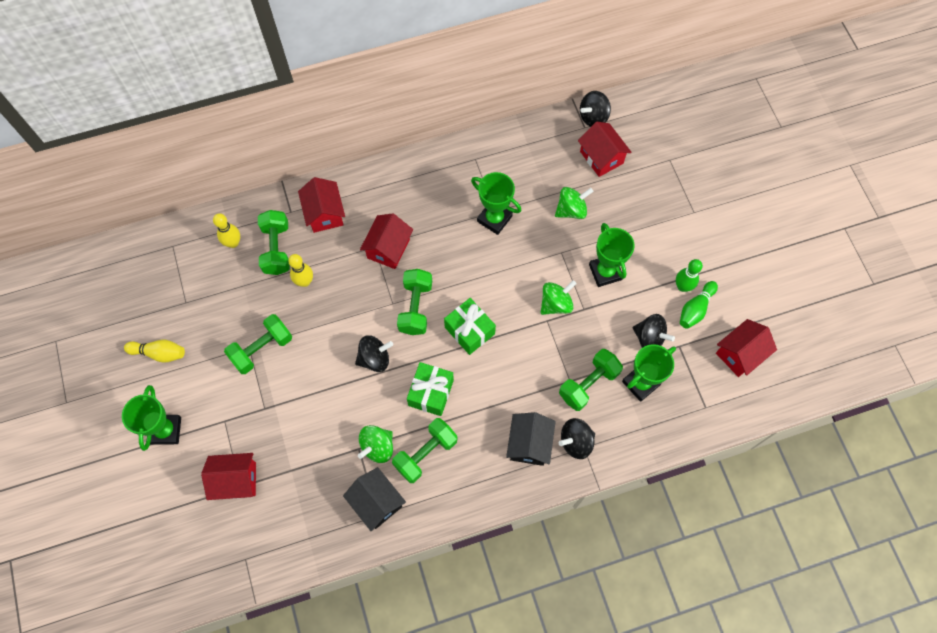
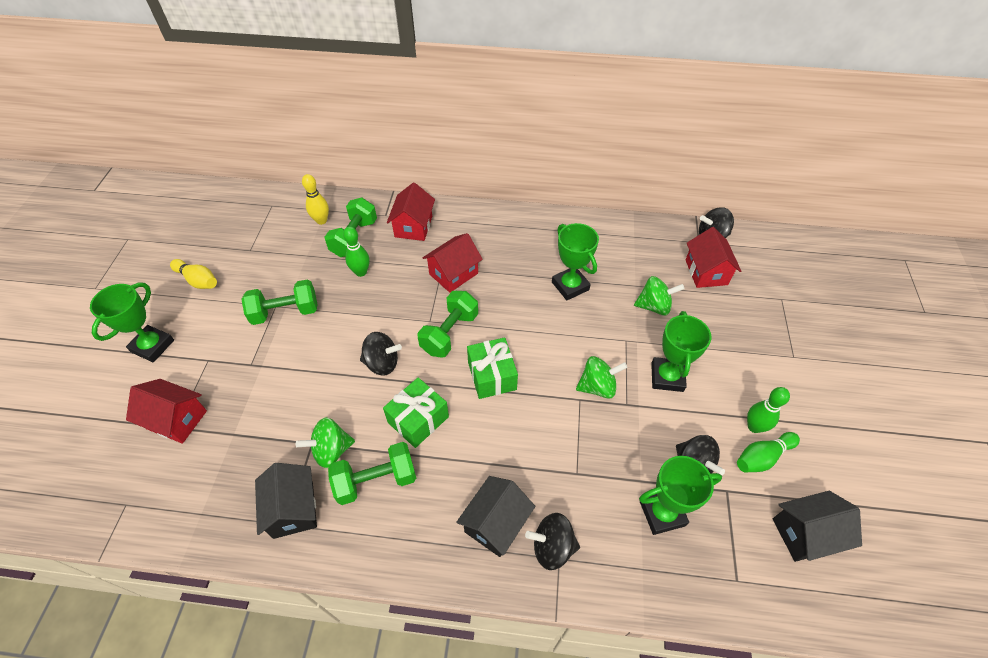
camera: 25 degrees right, 15 degrees down
yellow bowling pin [288,254,313,287] -> green bowling pin [343,227,370,277]
green dumbbell [559,349,623,411] -> none
red house [716,319,777,377] -> black house [773,491,862,562]

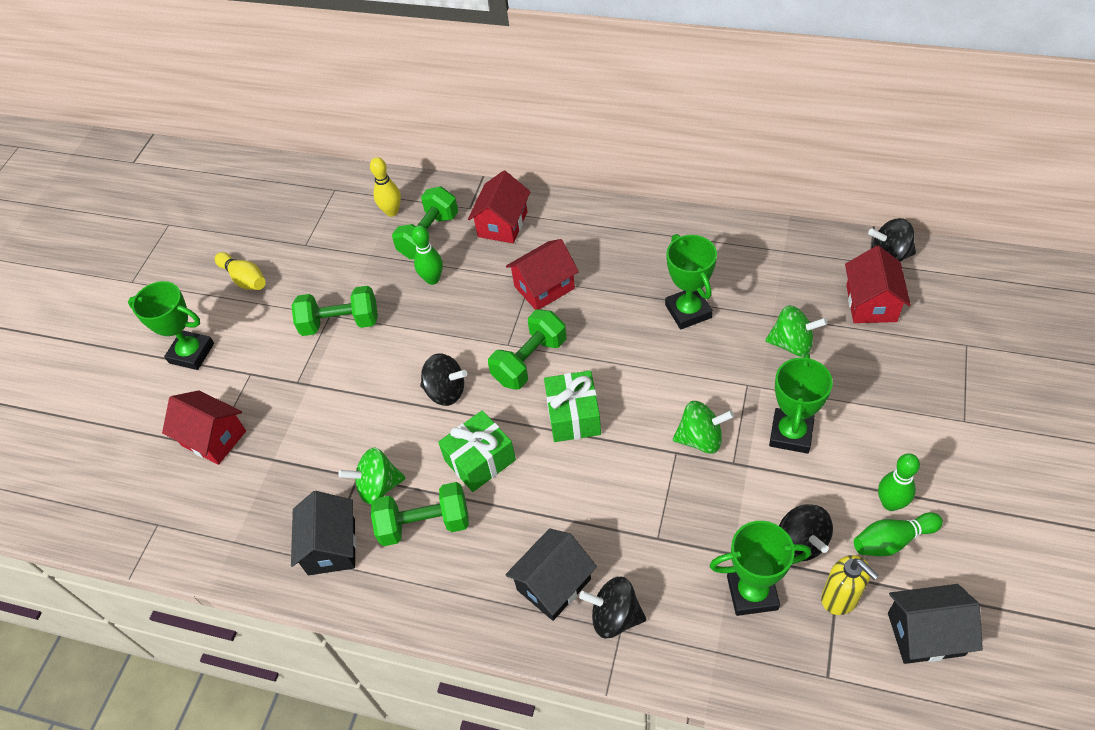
camera: 15 degrees right, 0 degrees up
green trophy [90,282,174,362] -> green trophy turned 75 degrees clockwise [128,281,214,370]
none -> yellow soap dispenser [821,555,879,615]

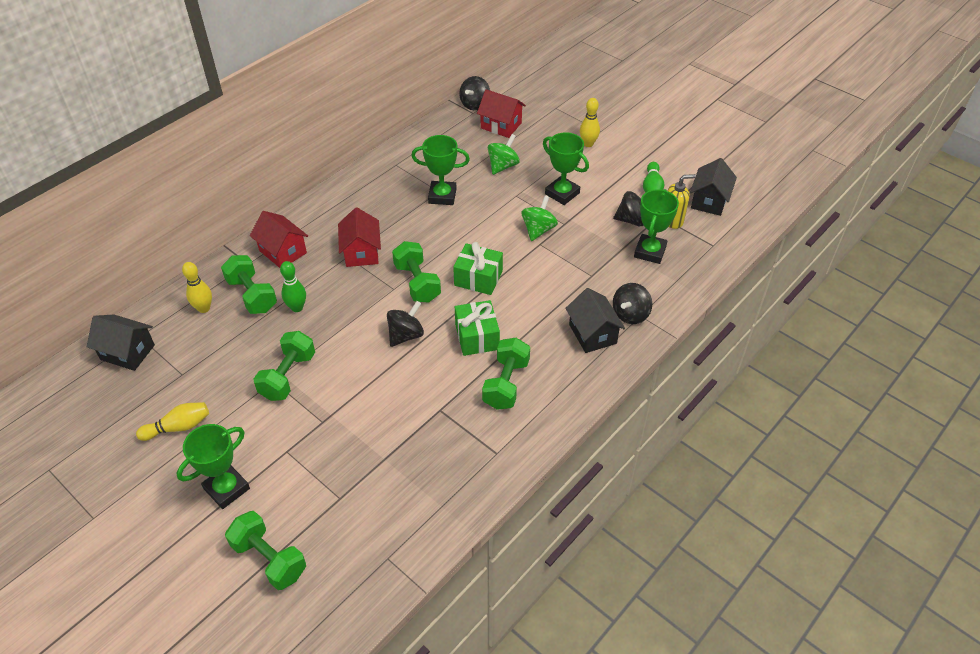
camera: 70 degrees left, 5 degrees down
red house [162,390,246,465] -> none
black house [291,491,356,575] -> black house moved to [87,314,155,371]
green spinning top [338,448,405,504] -> none
green bowling pin [878,453,920,511] -> none
none -> green dumbbell [225,511,306,590]
none -> yellow bowling pin [580,98,600,147]

